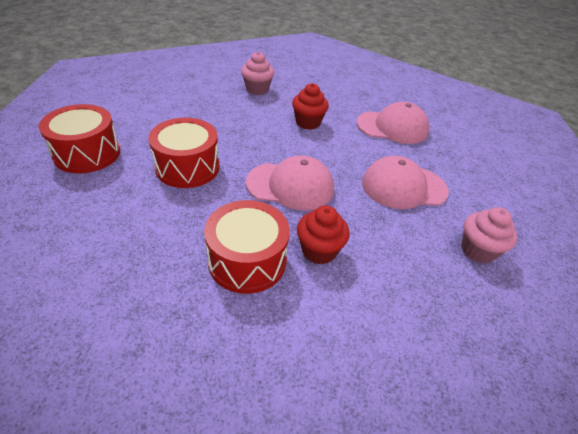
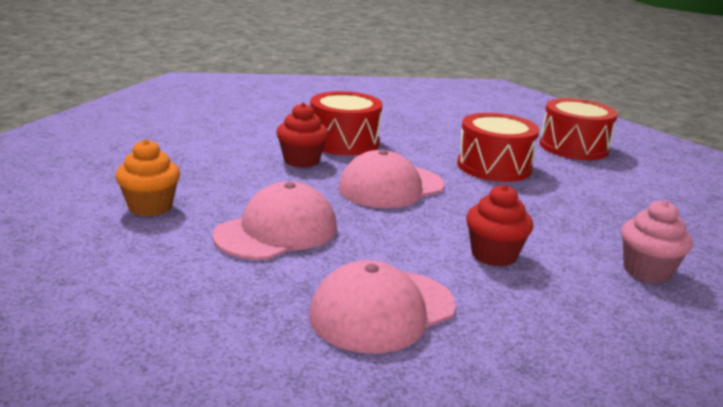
camera: 140 degrees right, 20 degrees down
pink cupcake [461,207,517,264] -> orange cupcake [115,139,180,216]

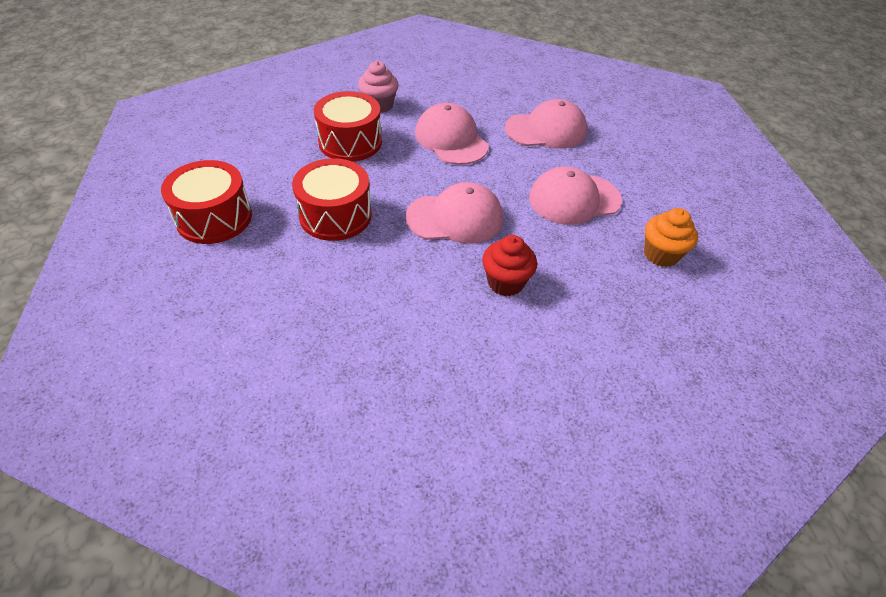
camera: 150 degrees left, 25 degrees up
red drum [310,91,383,155] -> red drum moved to [314,91,382,162]
red cupcake [466,184,533,267] -> pink cap [415,103,489,165]

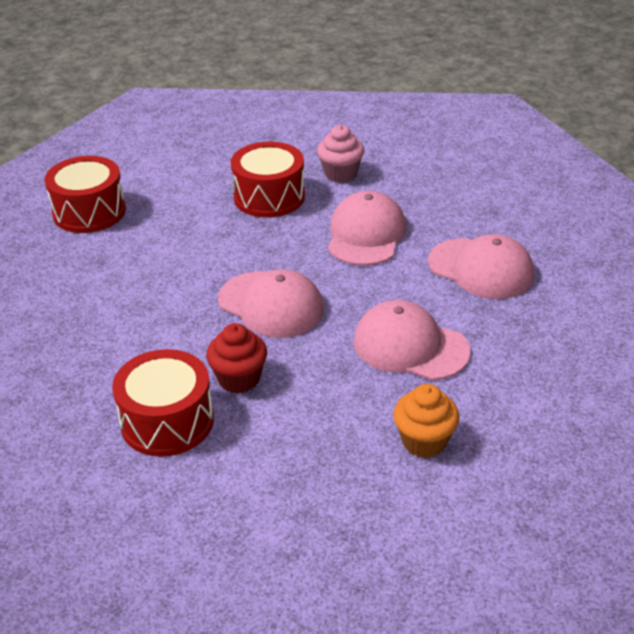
camera: 45 degrees right, 10 degrees down
red drum [292,158,372,241] -> red drum moved to [112,349,214,457]

